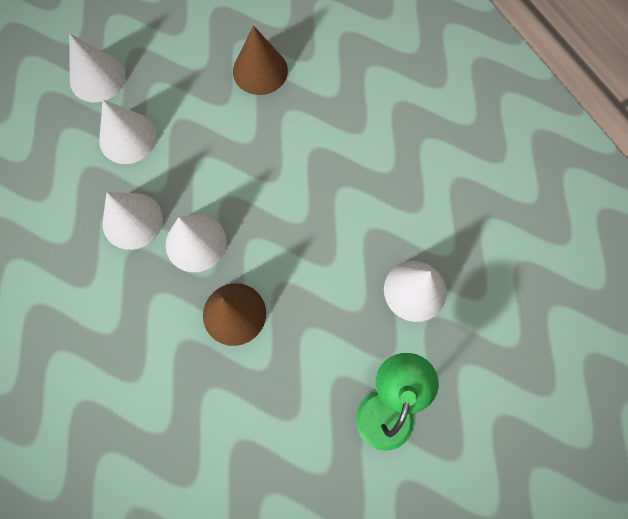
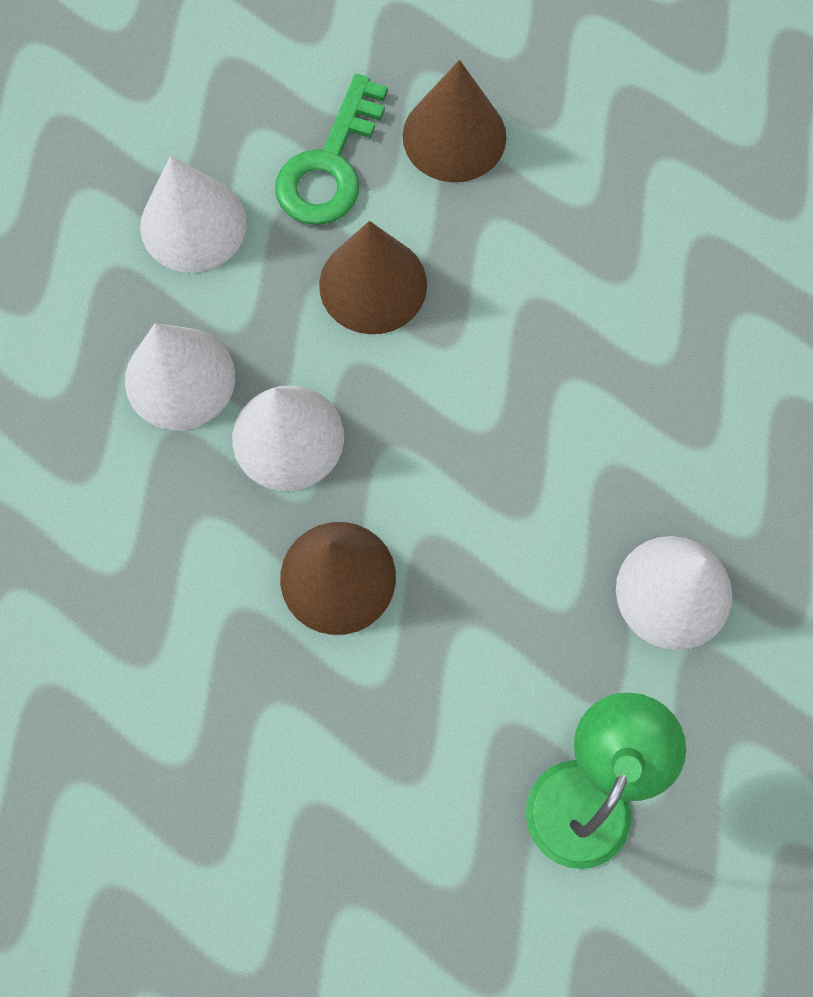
camera: 10 degrees right, 0 degrees up
white cone [69,33,126,102] -> none
none -> green key [275,74,388,225]
none -> brown cone [319,221,427,334]

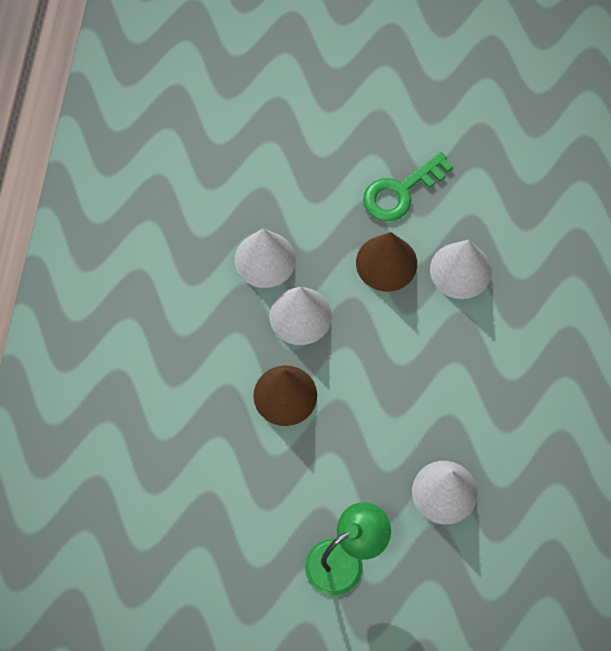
camera: 30 degrees right, 5 degrees down
white cone [140,155,247,273] -> white cone moved to [430,240,492,299]
brown cone [403,60,507,182] -> none

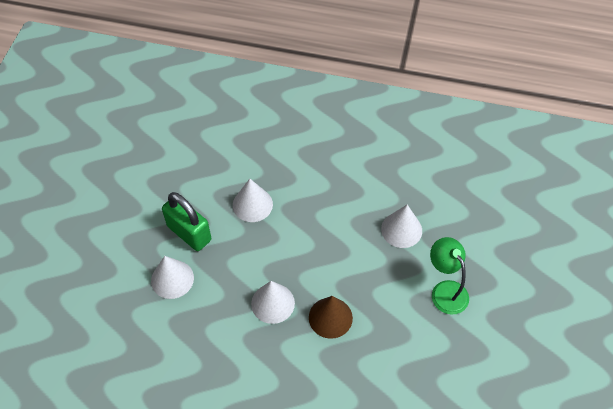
camera: 85 degrees left, 10 degrees down
white cone [235,228,296,288] -> white cone moved to [151,256,194,299]
brown cone [356,232,417,292] -> none
green key [363,152,453,221] -> green padlock [162,192,211,251]

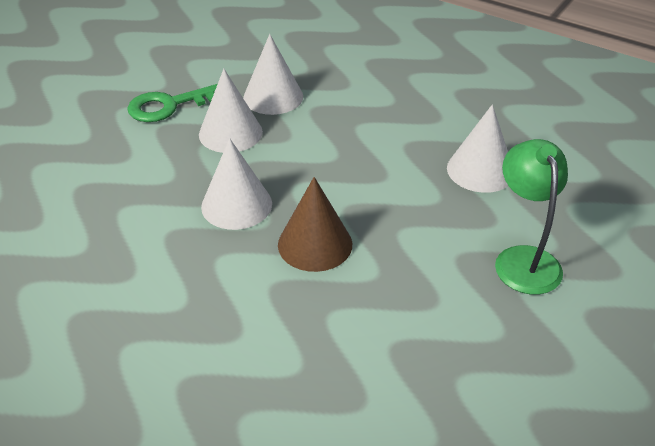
camera: 20 degrees right, 15 degrees down
white cone [151,256,194,299] -> white cone moved to [199,69,263,153]
green padlock [162,192,211,251] -> green key [127,84,217,122]

